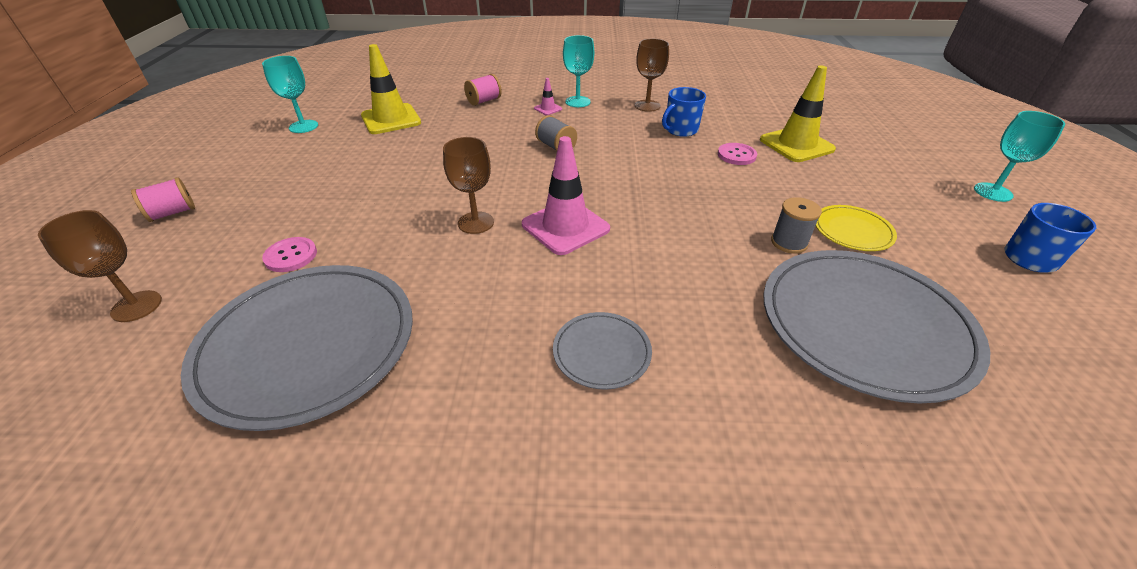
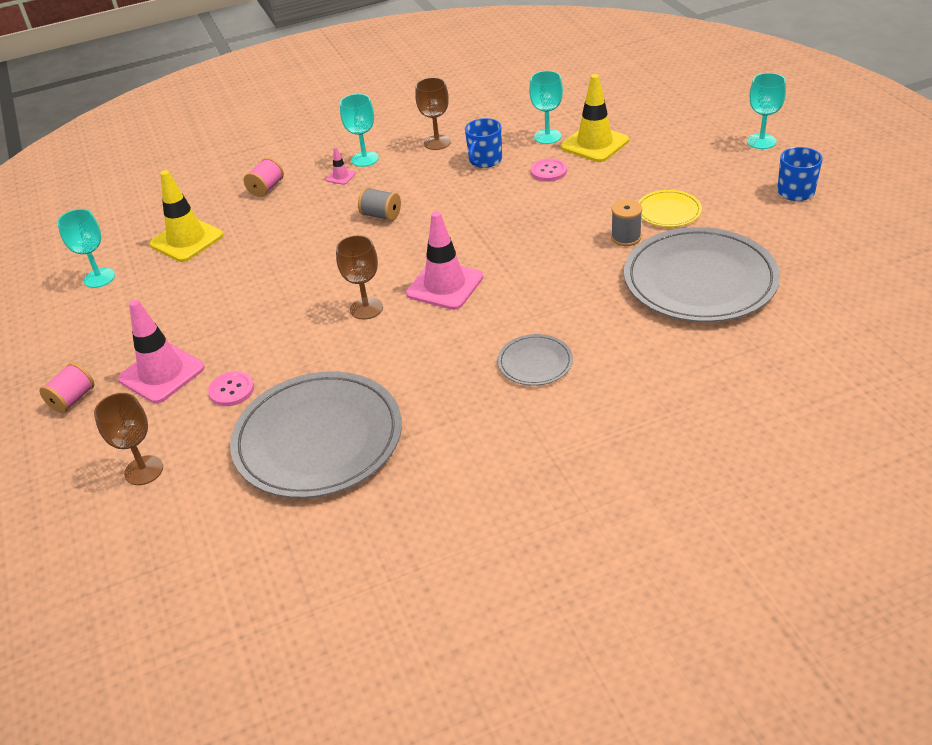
camera: 20 degrees left, 0 degrees up
none -> pink traffic cone [118,300,205,403]
none -> turquoise goblet [529,71,563,144]

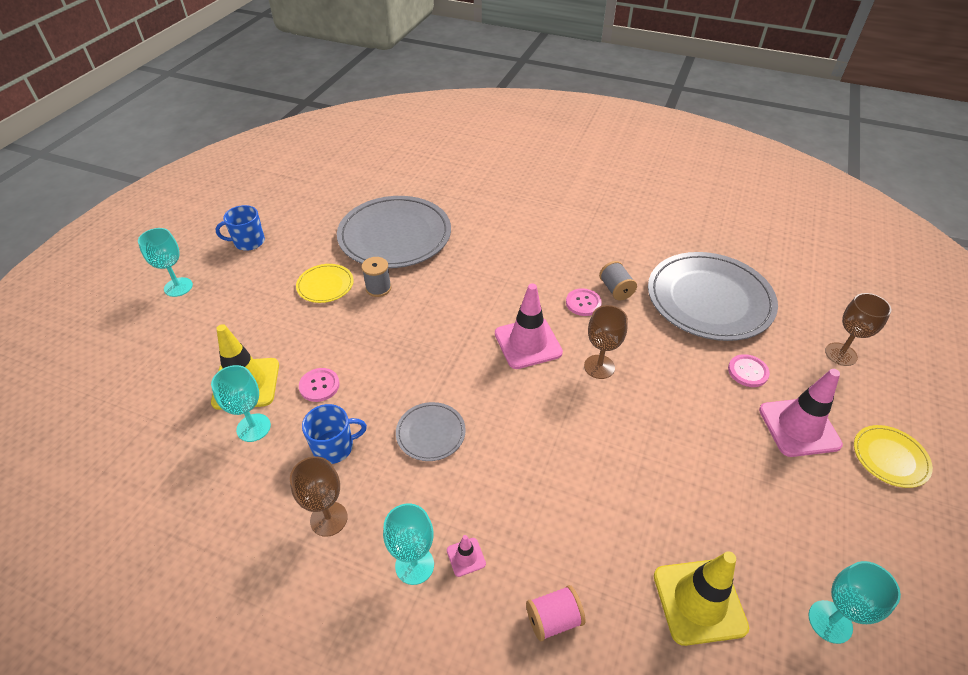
camera: 140 degrees left, 5 degrees up
pink spool [39,362,95,413] -> yellow plate [854,425,933,488]
grey spool [358,187,401,221] -> grey spool moved to [599,261,637,300]
grey plate [498,334,573,386] -> grey plate moved to [396,402,466,461]
none -> pink button [566,288,602,316]

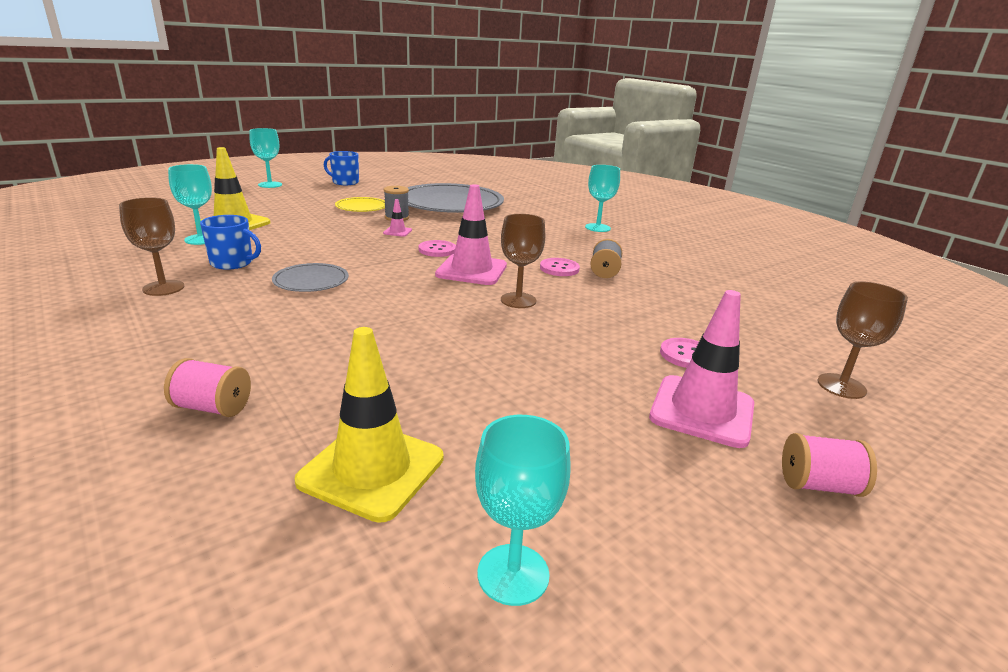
camera: 30 degrees right, 20 degrees down
pink button [299,368,340,402] -> pink button moved to [419,240,456,257]
turquoise goblet [383,503,434,585] -> turquoise goblet moved to [585,165,620,232]
pink traffic cone [447,535,486,577] -> pink traffic cone moved to [383,199,412,237]
grey plate [648,252,778,341] -> none
yellow plate [854,425,933,488] -> pink spool [782,433,877,497]

